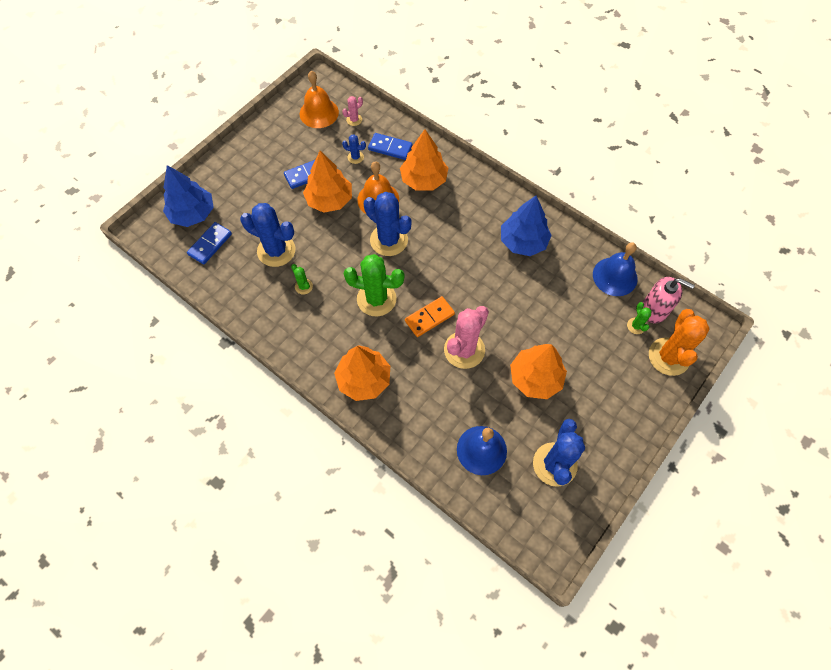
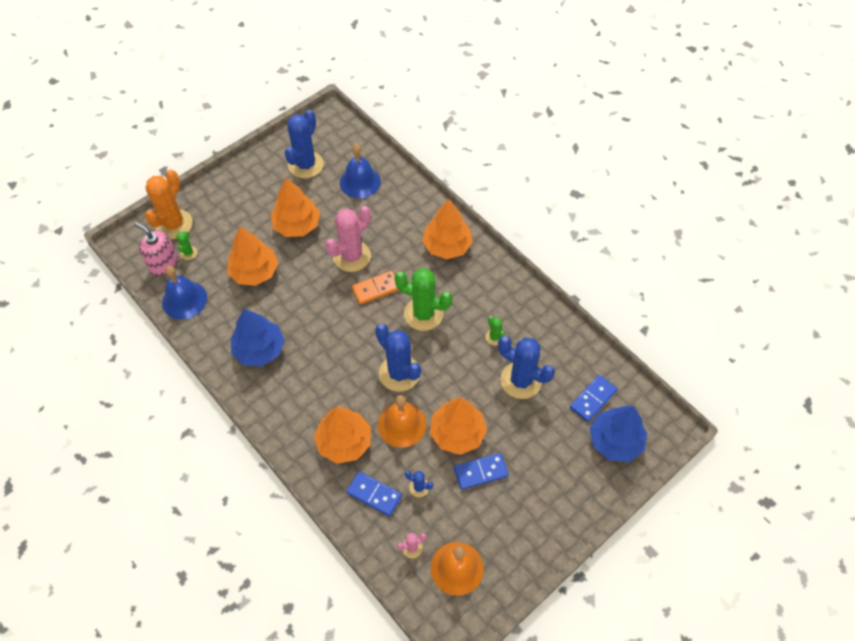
camera: 170 degrees left, 5 degrees down
none -> orange tree [227,227,278,286]

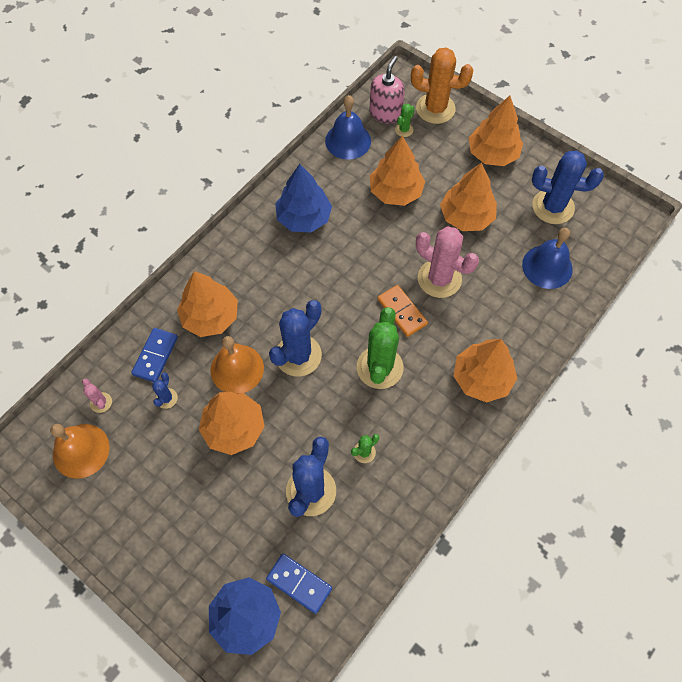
camera: 80 degrees right, 5 degrees up
green cactus [176,231,198,260] -> green cactus turned 45 degrees counterclockwise [395,104,415,137]
blue domino [454,453,509,490] -> none
none -> orange tree [469,96,523,166]

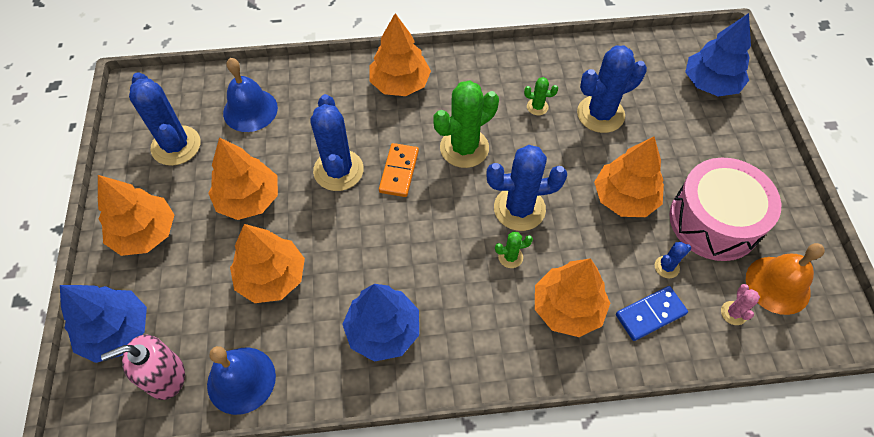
camera: 135 degrees left, 5 degrees down
orange bell [210,336,264,393] -> none
blue domino [266,554,332,614] -> none
green cactus [395,104,415,137] -> green cactus moved to [495,231,533,268]
orange cactus [411,47,473,124] -> blue tree [60,285,147,363]
pink cactus [416,227,479,298] -> blue cactus [310,94,364,191]
none -> pink drum [669,158,781,261]

